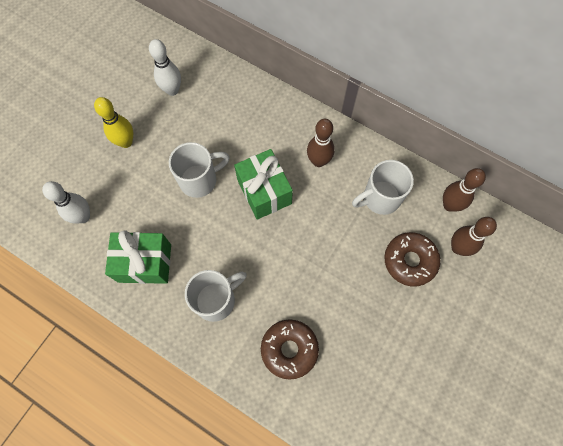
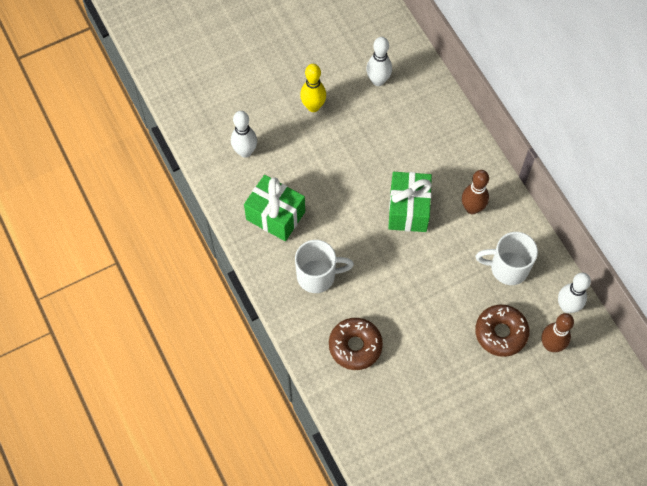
camera: 30 degrees right, 5 degrees down
white mug [169,142,230,198] -> none
brown bowling pin [443,168,486,212] -> white bowling pin [558,273,591,313]

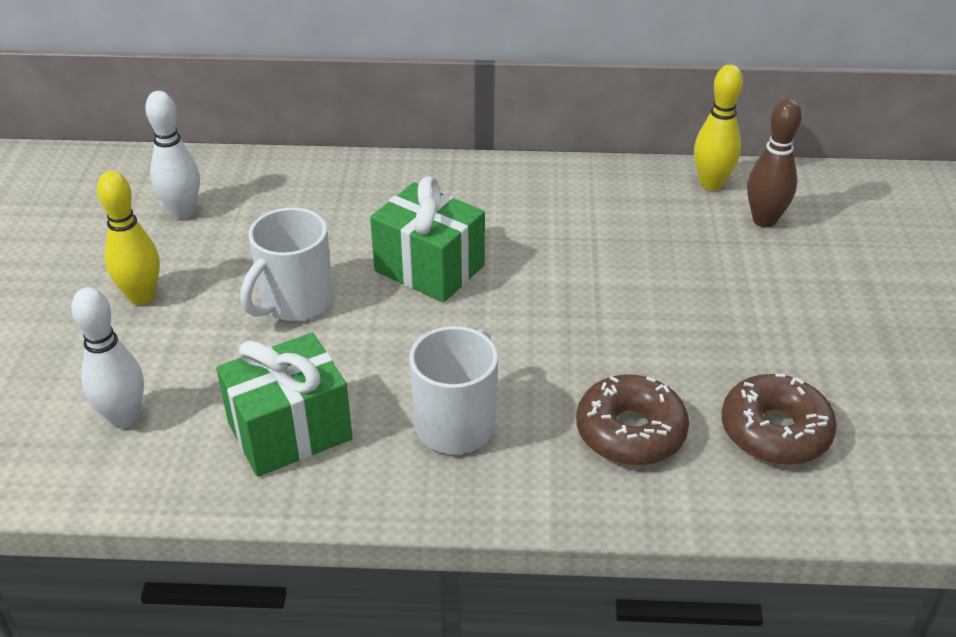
camera: 60 degrees left, 25 degrees down
brown bowling pin [462,170,489,214] -> none
brown donut [475,305,529,357] -> brown donut moved to [722,374,837,465]
white mug [476,232,538,285] -> white mug moved to [240,207,333,321]
white bowling pin [558,273,591,313] -> yellow bowling pin [694,65,743,191]

